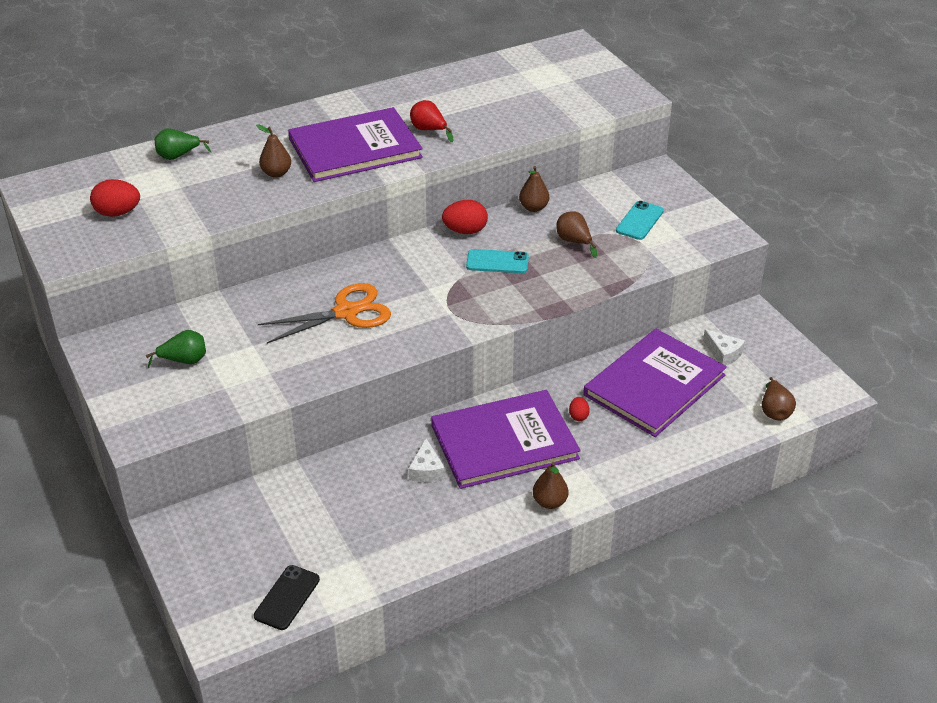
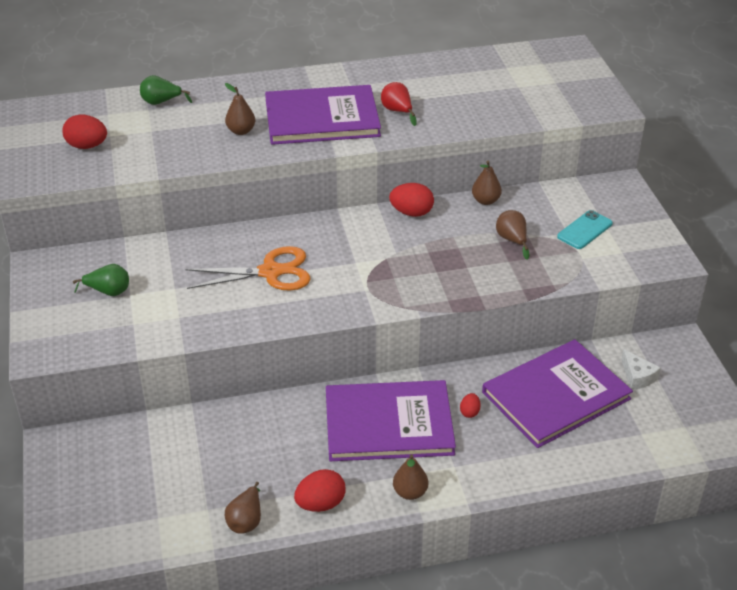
camera: 15 degrees right, 0 degrees up
black phone [254,565,320,630] -> none
white cheese [408,438,445,482] -> none
turquoise phone [466,249,529,273] -> none
brown pear [762,377,796,421] -> brown pear moved to [225,482,261,534]
none -> red egg [294,469,346,512]

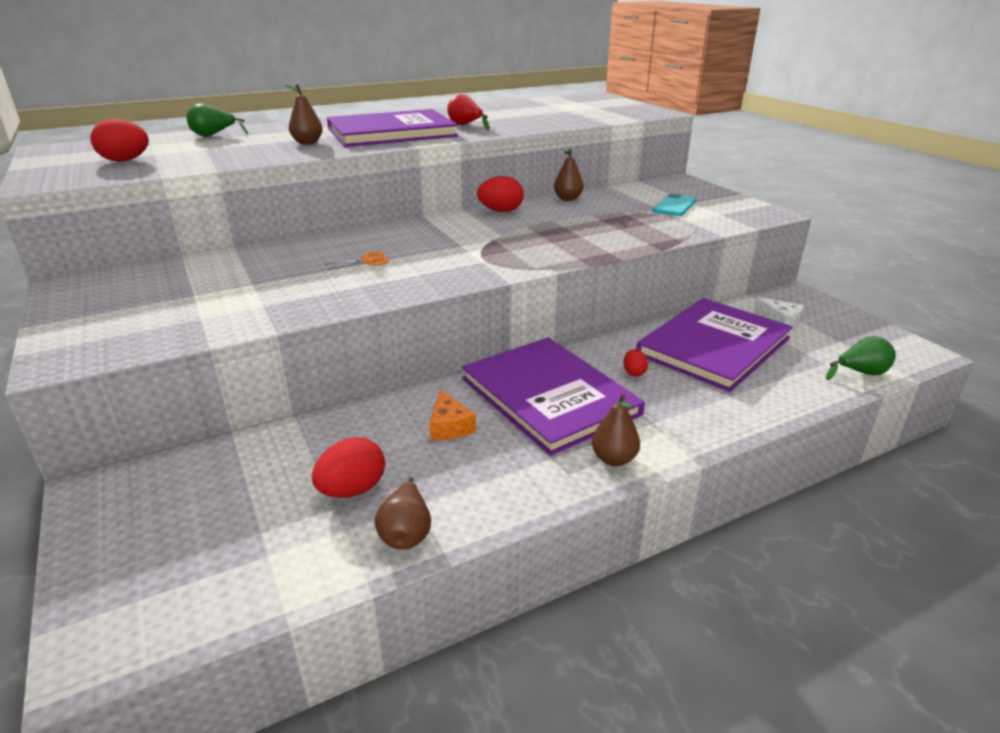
camera: 15 degrees left, 10 degrees down
green pear [73,264,129,296] -> green pear moved to [826,336,896,380]
orange scissors [185,246,311,290] -> orange scissors [324,251,389,270], size x0.43
red egg [294,469,346,512] -> red egg moved to [312,437,385,498]
purple book [326,380,456,461] -> purple book turned 75 degrees clockwise [462,338,645,456]
brown pear [496,210,529,260] -> none
none -> orange cheese [429,389,476,440]

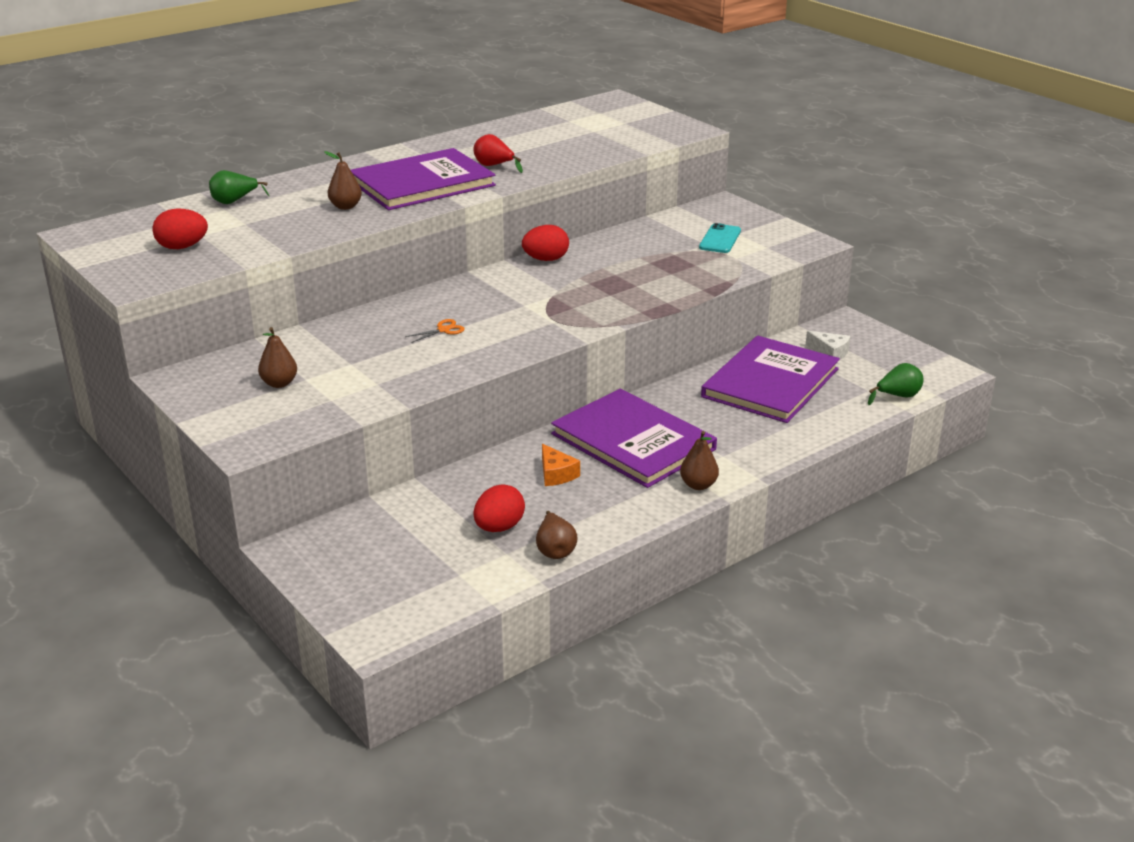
camera: 10 degrees left, 0 degrees up
brown pear [554,148,584,201] -> brown pear moved to [258,327,297,388]
red egg [623,349,648,376] -> none

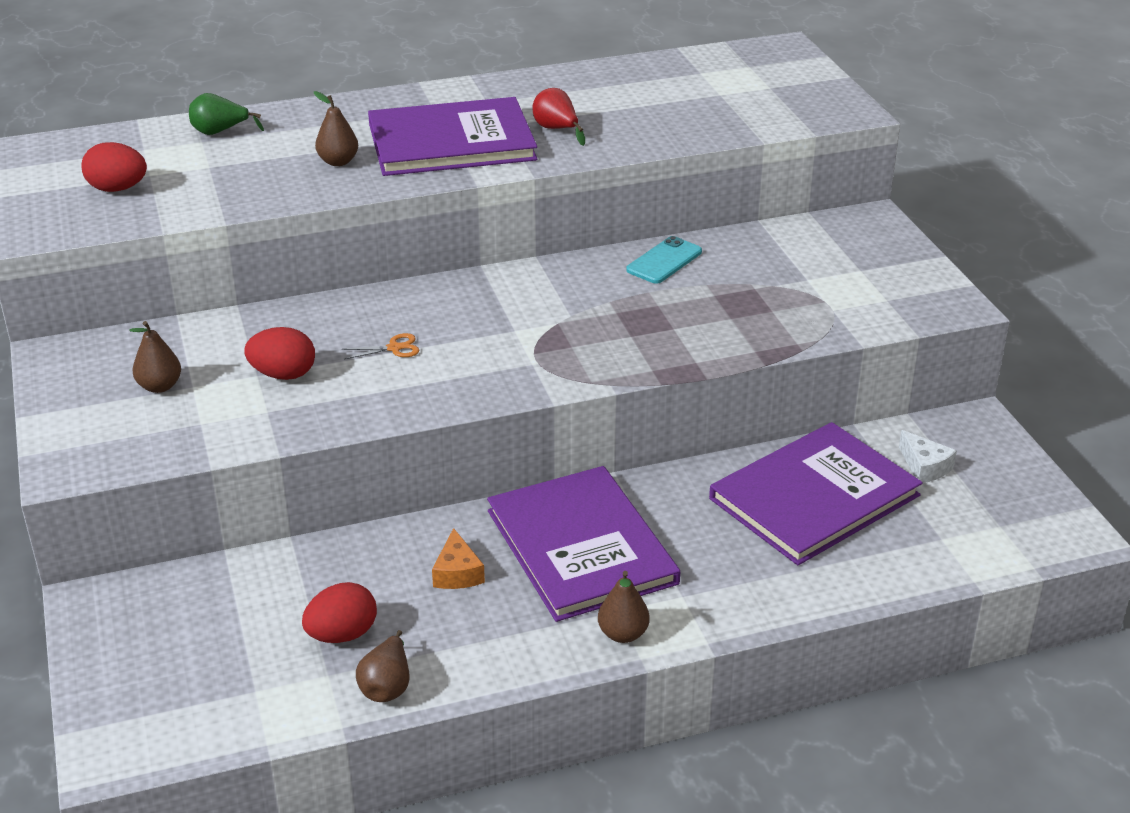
camera: 20 degrees right, 5 degrees up
red egg [522,225,569,261] -> red egg moved to [244,327,315,380]
turquoise phone [699,223,741,253] -> turquoise phone moved to [626,236,702,284]
green pear [868,363,924,405] -> none

